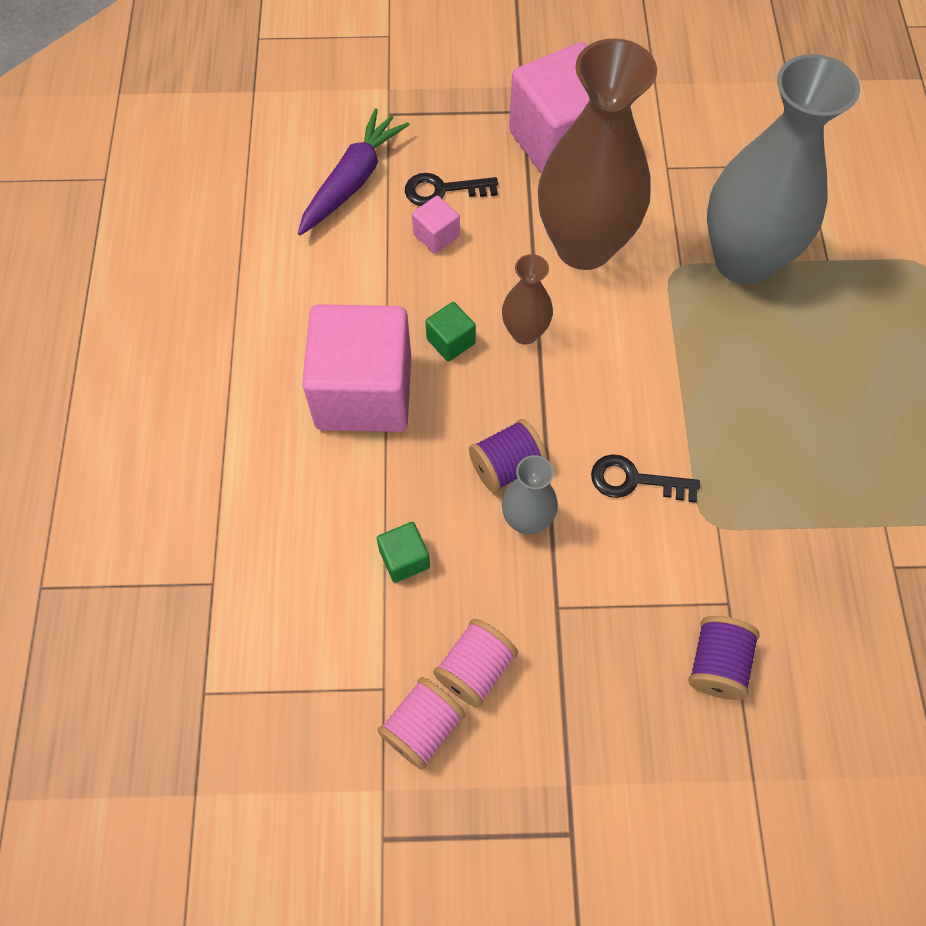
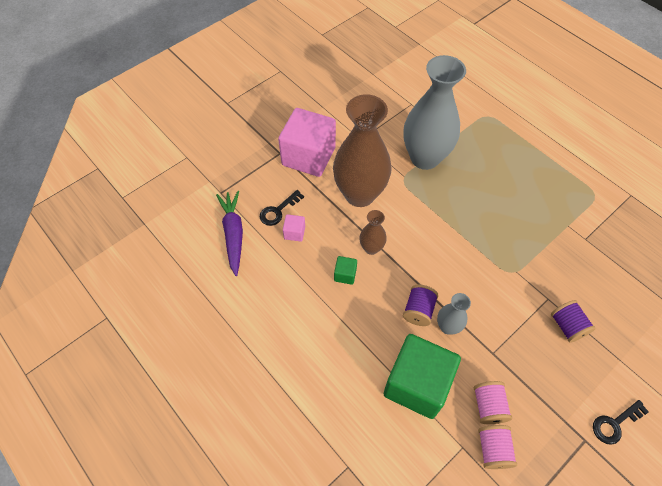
camera: 40 degrees left, 5 degrees down
pink cube [302,304,411,432] -> none
green cube [377,522,430,583] -> green cube [384,334,461,419], size x2.46
black key [591,454,700,503] -> black key moved to [593,400,649,445]

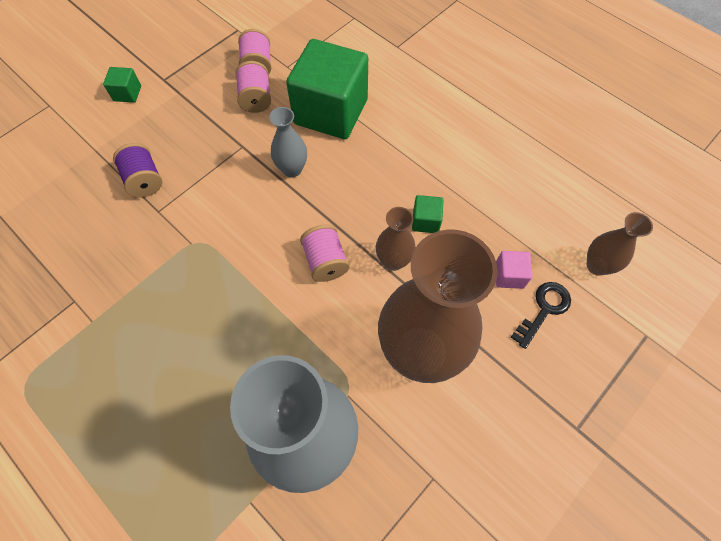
camera: 175 degrees right, 5 degrees up
purple carrot [216,191,243,276] -> brown vase [587,212,653,276]
pink cube [278,108,336,177] -> none
purple spool [403,284,438,326] -> none
black key [593,400,649,445] -> green cube [103,67,141,103]
none -> pink spool [300,224,350,282]

